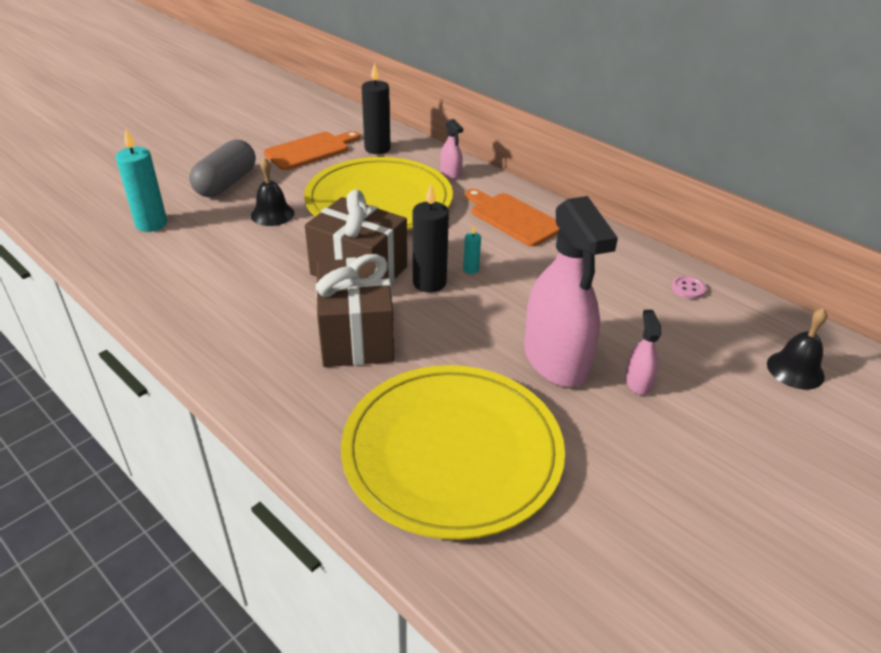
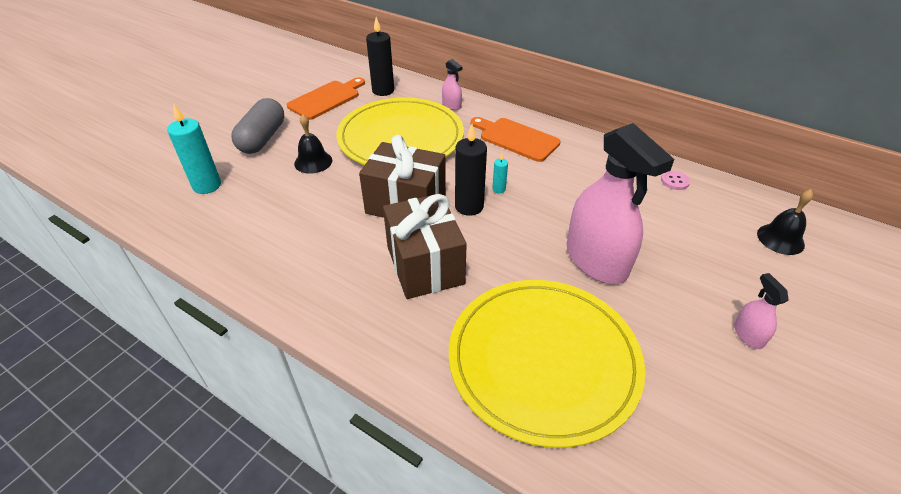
camera: 10 degrees left, 5 degrees up
pink spray bottle [625,310,661,395] -> pink spray bottle moved to [734,273,789,349]

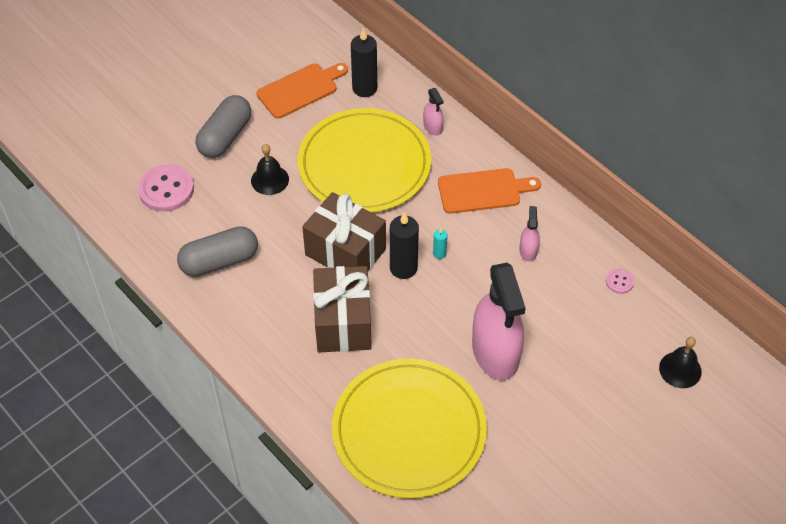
camera: 15 degrees right, 10 degrees up
turquoise candle [167,103,221,194] -> pink button [138,164,194,212]
orange cutting board [471,117,561,162] -> orange cutting board turned 120 degrees clockwise [438,168,541,214]
pink spray bottle [734,273,789,349] -> pink spray bottle moved to [519,206,540,261]
none -> grey capsule [177,226,258,277]

